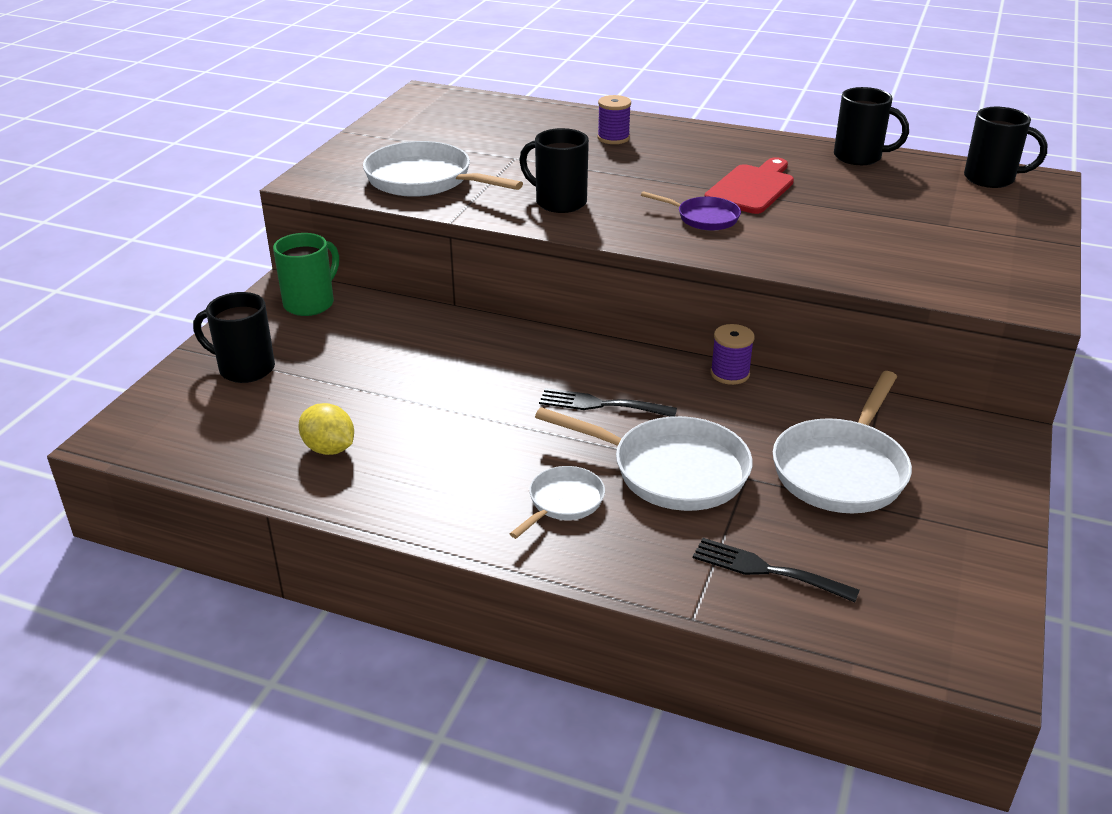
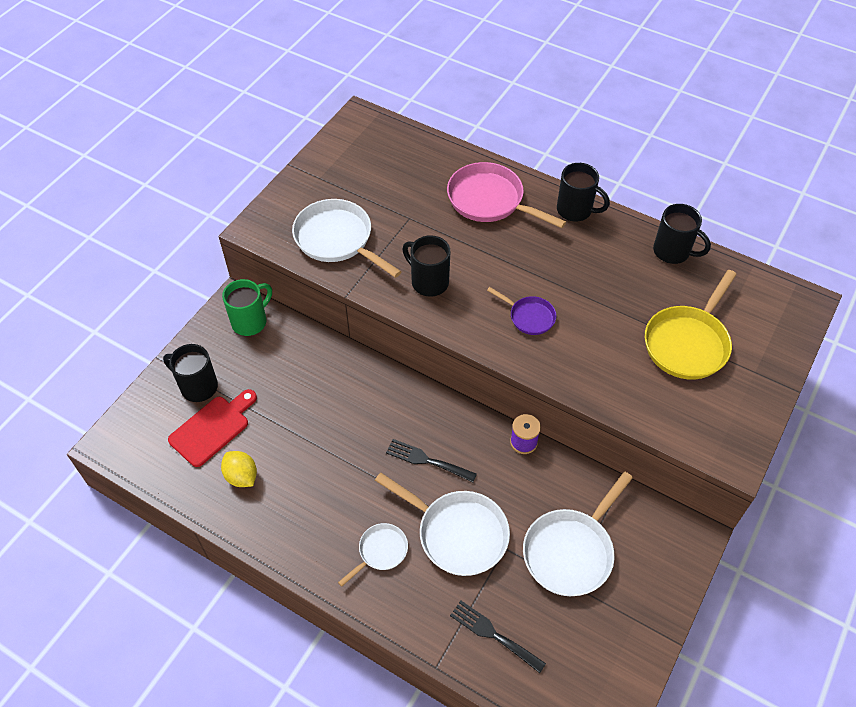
camera: 10 degrees right, 20 degrees up
purple spool [597,95,631,144] -> pink pan [447,162,566,228]
red cutting board [704,157,794,214] -> red cutting board moved to [168,389,257,467]
black mug [964,107,1048,188] -> black mug moved to [557,163,610,221]
none -> yellow pan [645,270,737,380]

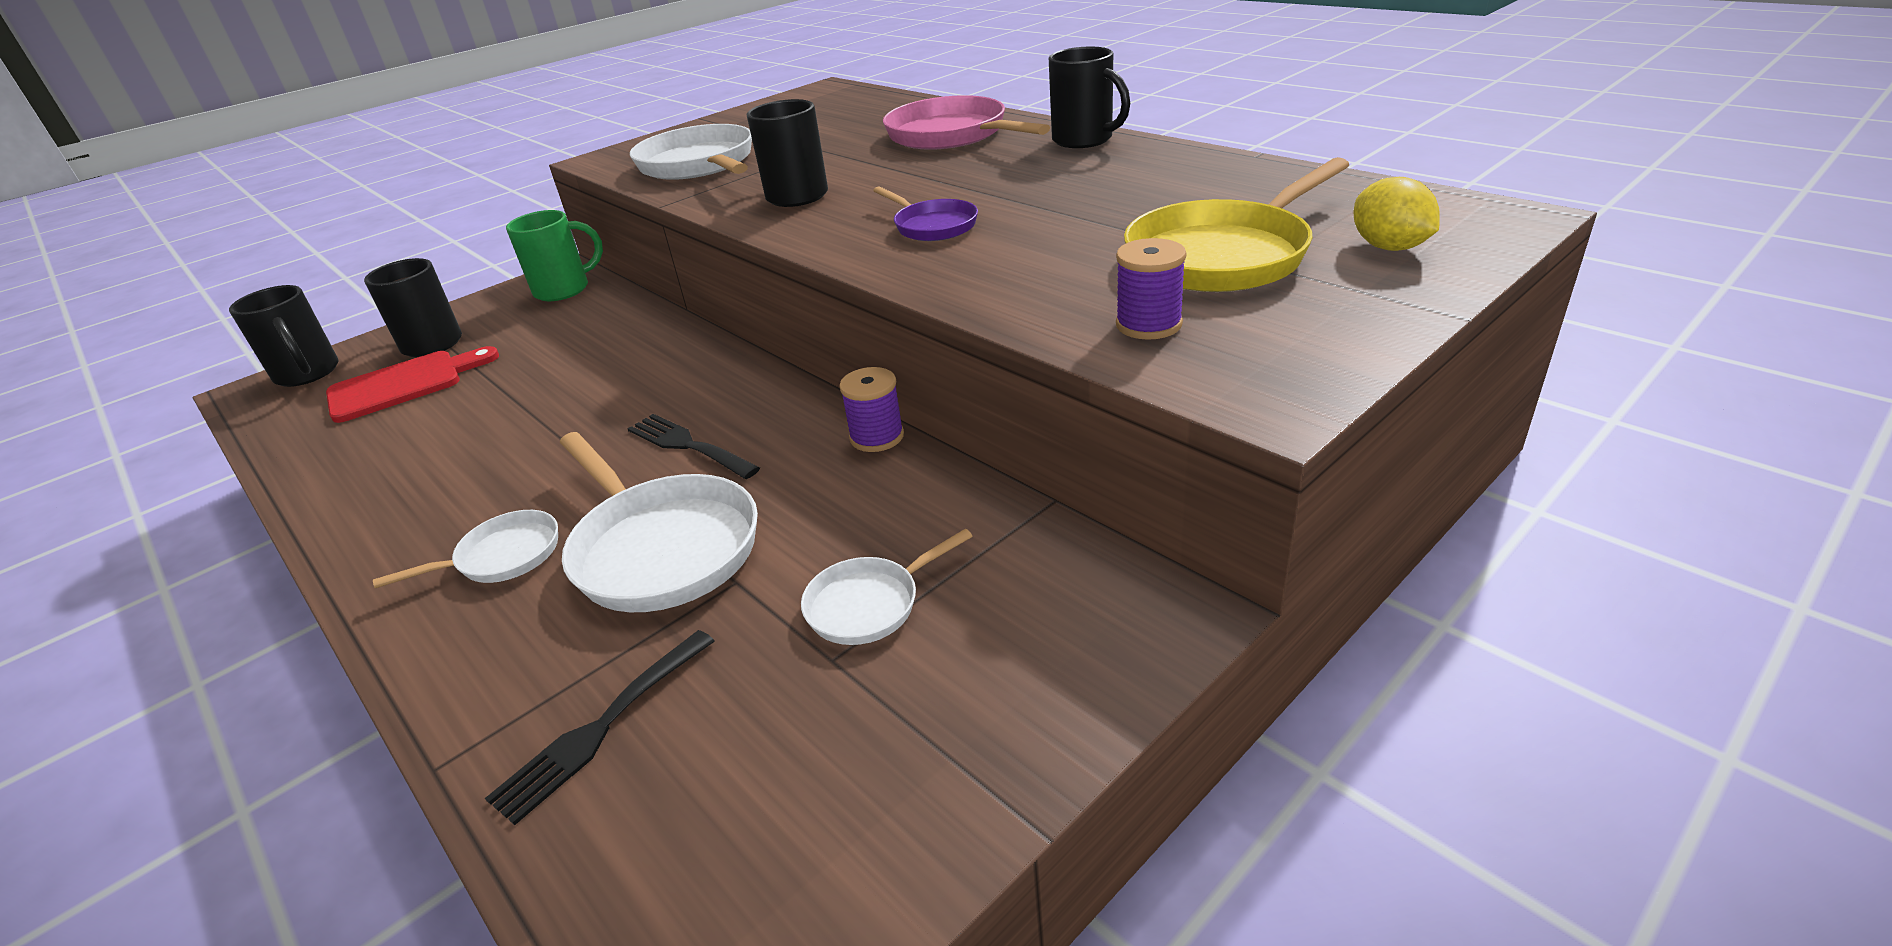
camera: 20 degrees right, 20 degrees down
yellow lemon [221,451,257,487] -> yellow lemon moved to [1354,177,1440,251]
black fork [450,601,546,673] -> black fork turned 105 degrees counterclockwise [485,630,715,825]
white pan [523,472,633,596] -> white pan [801,529,972,645], size x0.55
black mug [653,204,711,264] -> black mug moved to [229,285,339,387]
none -> purple spool [1116,238,1186,340]

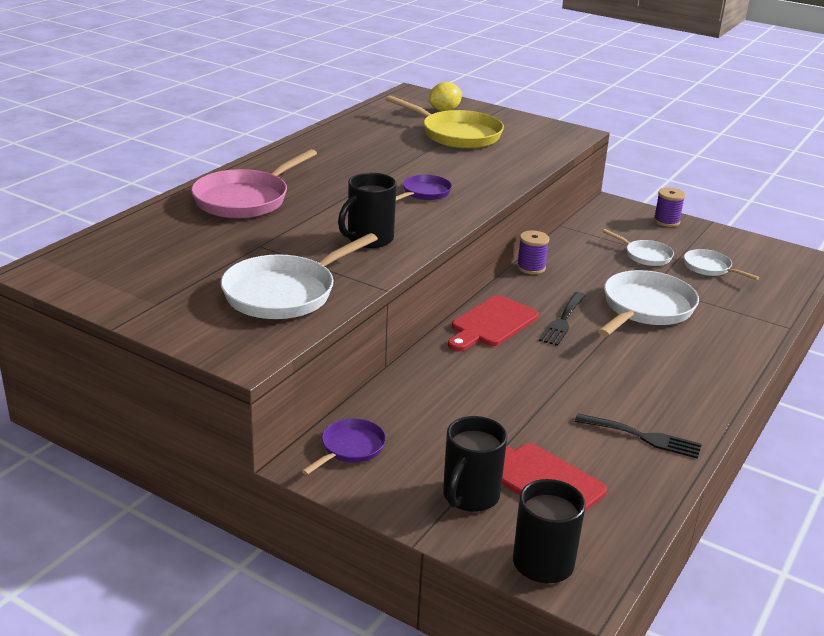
camera: 110 degrees left, 5 degrees down
white pan [373,510,558,588] -> white pan moved to [684,249,760,280]
black fork [485,630,715,825] -> black fork moved to [575,414,702,459]
green mug [506,210,603,301] -> purple pan [302,418,386,475]
black mug [1049,47,1130,148] -> none
purple spool [1116,238,1186,340] -> purple spool moved to [654,187,685,227]
none -> red cutting board [448,295,539,351]

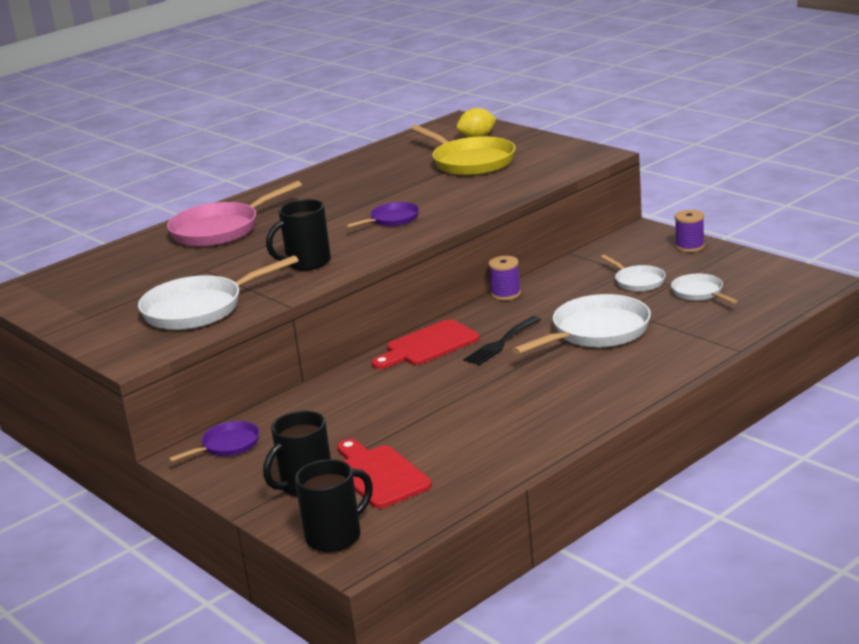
camera: 20 degrees right, 5 degrees down
black fork [575,414,702,459] -> none

